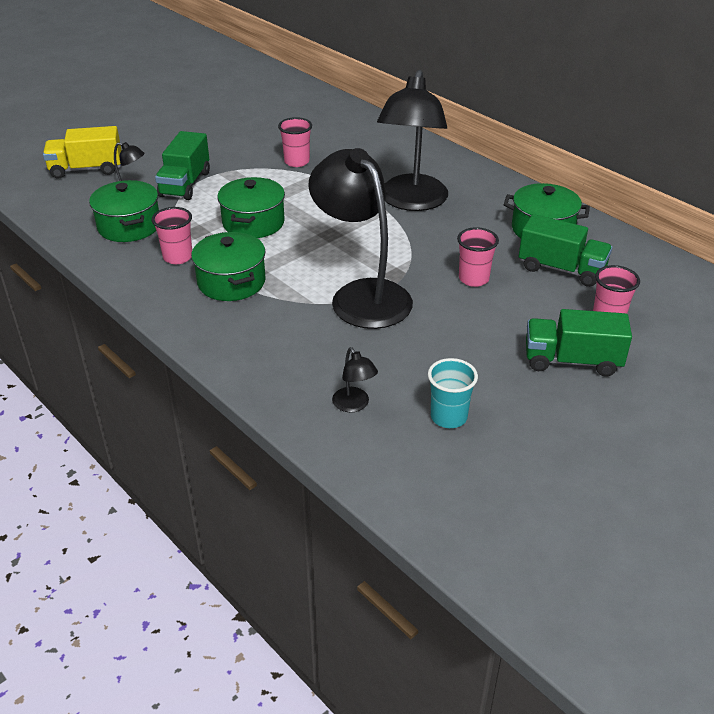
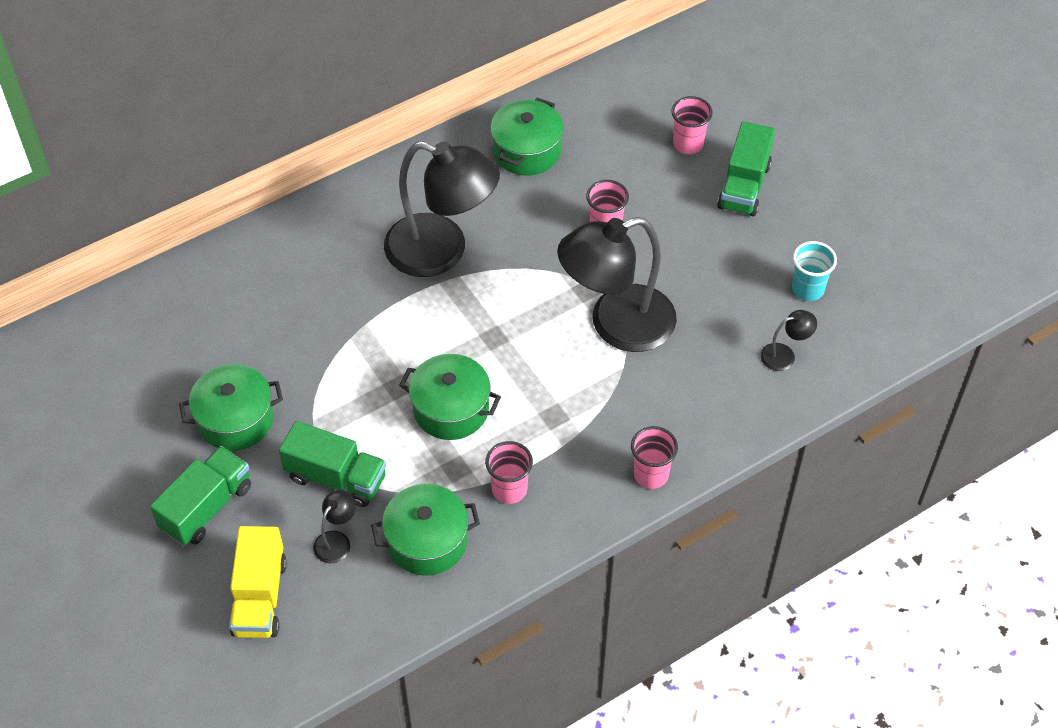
camera: 80 degrees left, 15 degrees up
green pot [191,232,266,301] -> green pot moved to [179,364,283,451]
pink cup [278,117,312,167] -> pink cup moved to [631,426,678,489]
green truck [519,214,612,287] -> green truck moved to [150,446,251,545]

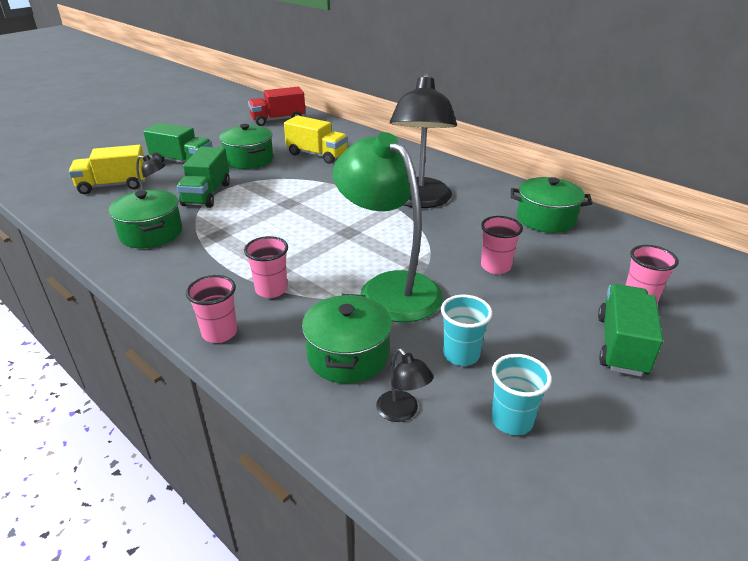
camera: 75 degrees right, 20 degrees down
green pot [399,354,501,440] -> green pot moved to [302,294,392,383]
pink cup [485,441,533,504] -> pink cup moved to [244,236,288,298]
black lamp [557,217,677,352] -> green lamp [333,132,443,322]
green truck [717,121,775,216] -> green truck turned 105 degrees clockwise [598,284,663,377]
none -> red truck [248,87,305,126]
none -> yellow truck [284,116,348,164]
none -> turquoise cup [441,295,492,366]

